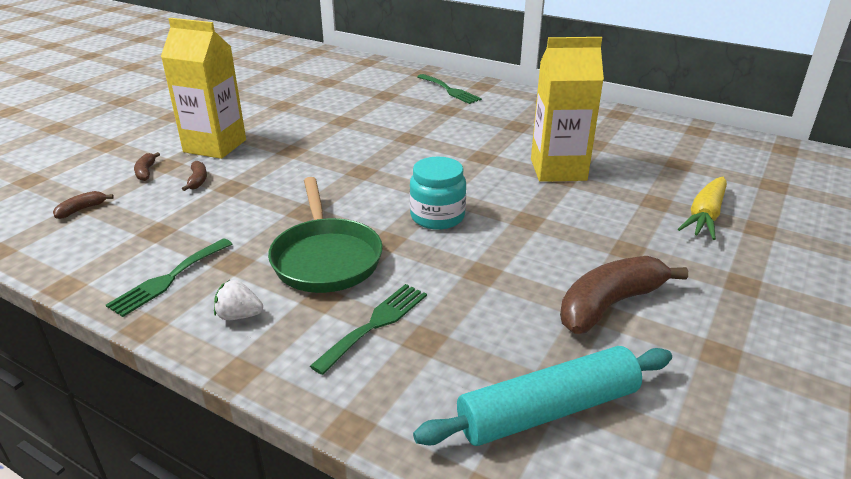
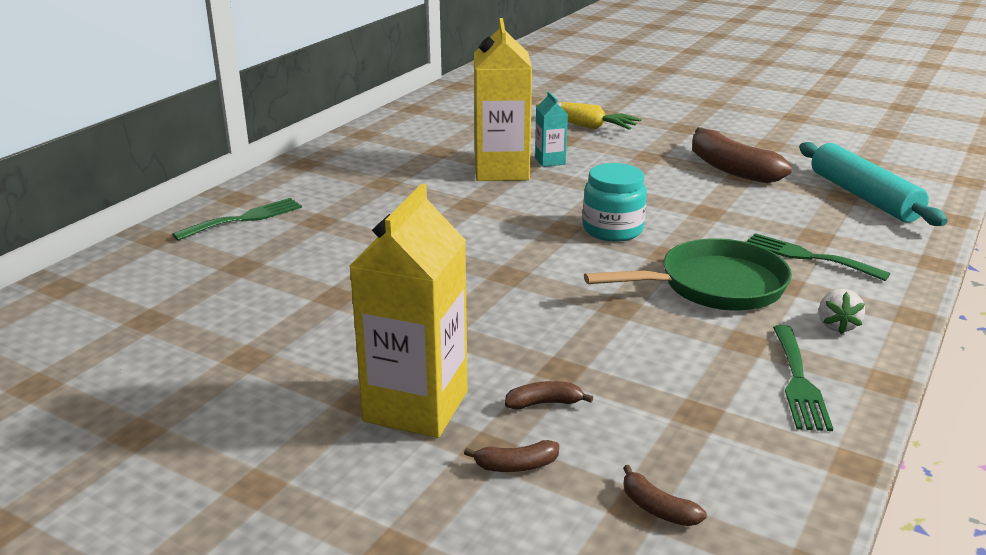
camera: 90 degrees left, 5 degrees down
green fork [106,238,232,317] -> green fork turned 60 degrees clockwise [773,325,833,431]
none -> turquoise carton [535,91,568,167]

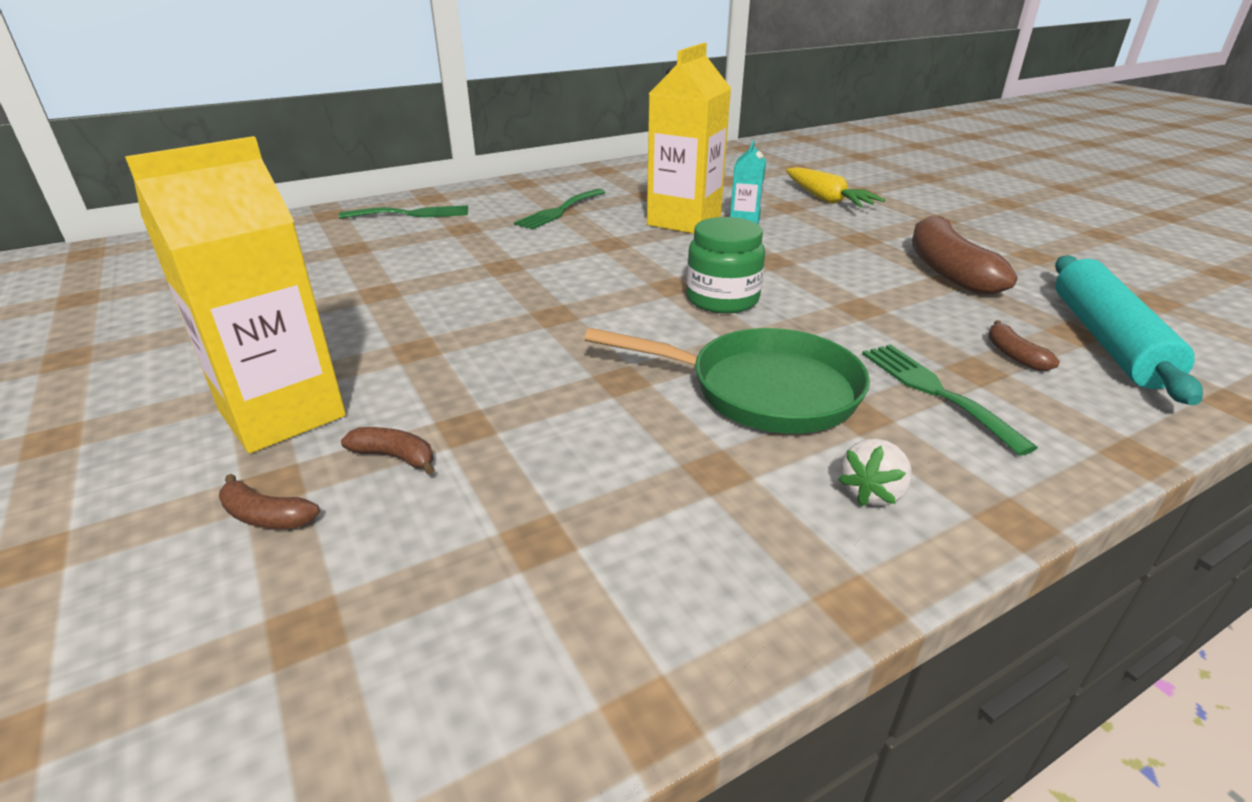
camera: 30 degrees right, 5 degrees up
turquoise jar [583,163,647,241] -> green jar [687,217,765,314]
brown banana [623,465,707,526] -> brown banana moved to [988,320,1060,371]
green fork [773,325,833,431] -> green fork moved to [514,189,606,230]

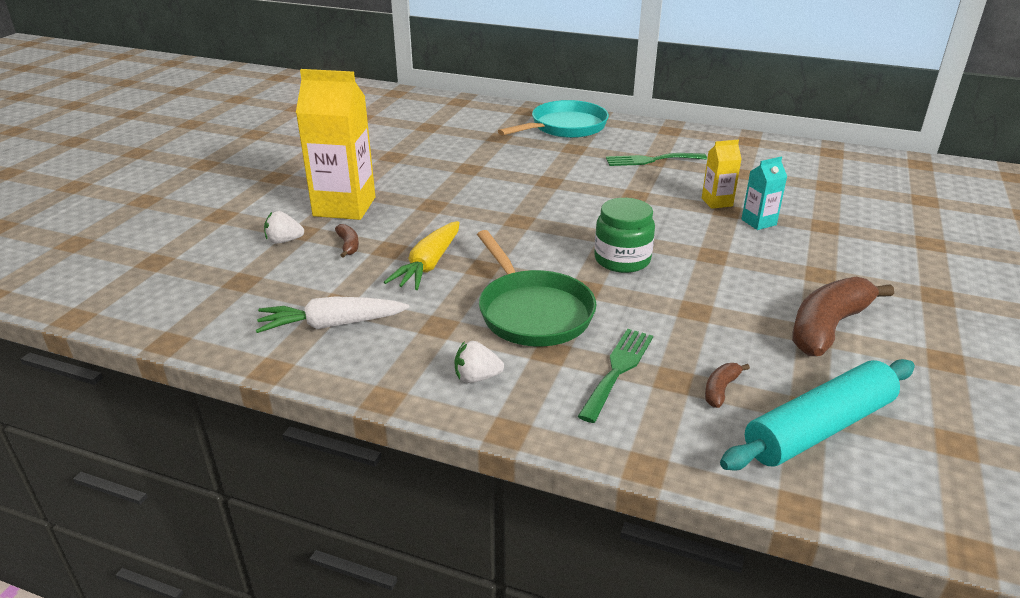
camera: 50 degrees right, 0 degrees up
brown banana [219,474,320,529] -> white strawberry [264,211,304,244]
green fork [339,205,468,219] -> turquoise pan [498,100,609,138]
yellow carton [647,43,731,234] -> yellow carton [702,140,742,209], size x0.48
yellow carrot [786,167,886,207] -> yellow carrot moved to [384,221,460,290]
none -> white carrot [256,296,410,333]

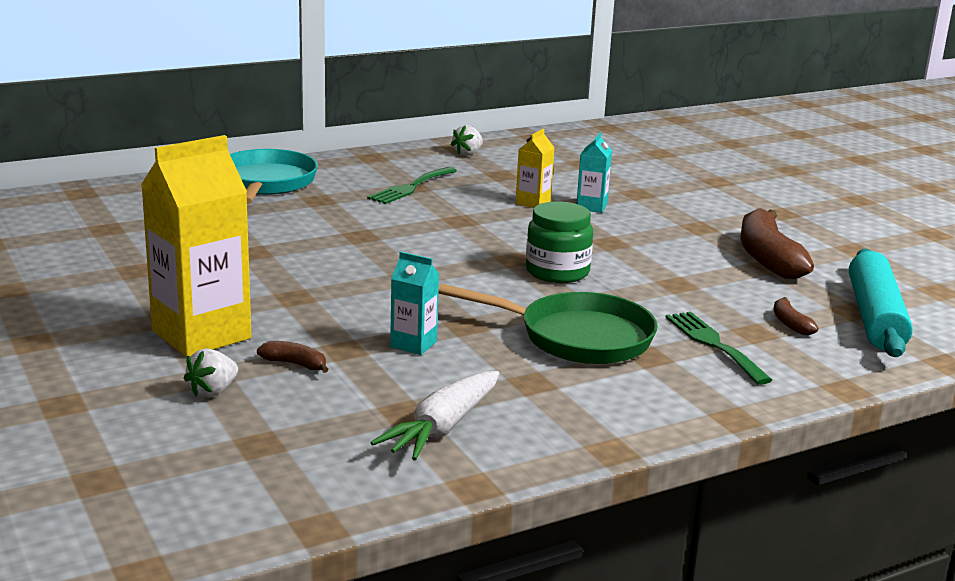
camera: 50 degrees left, 10 degrees down
yellow carrot [384,221,460,290] -> turquoise carton [390,251,439,355]
white strawberry [455,341,504,383] -> white strawberry moved to [451,125,483,156]

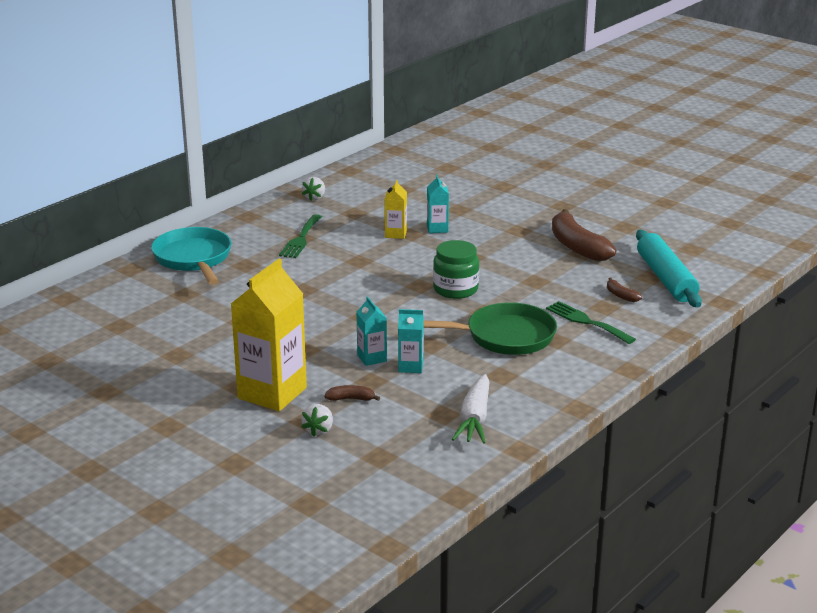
camera: 20 degrees left, 5 degrees up
none -> turquoise carton [356,297,387,366]

